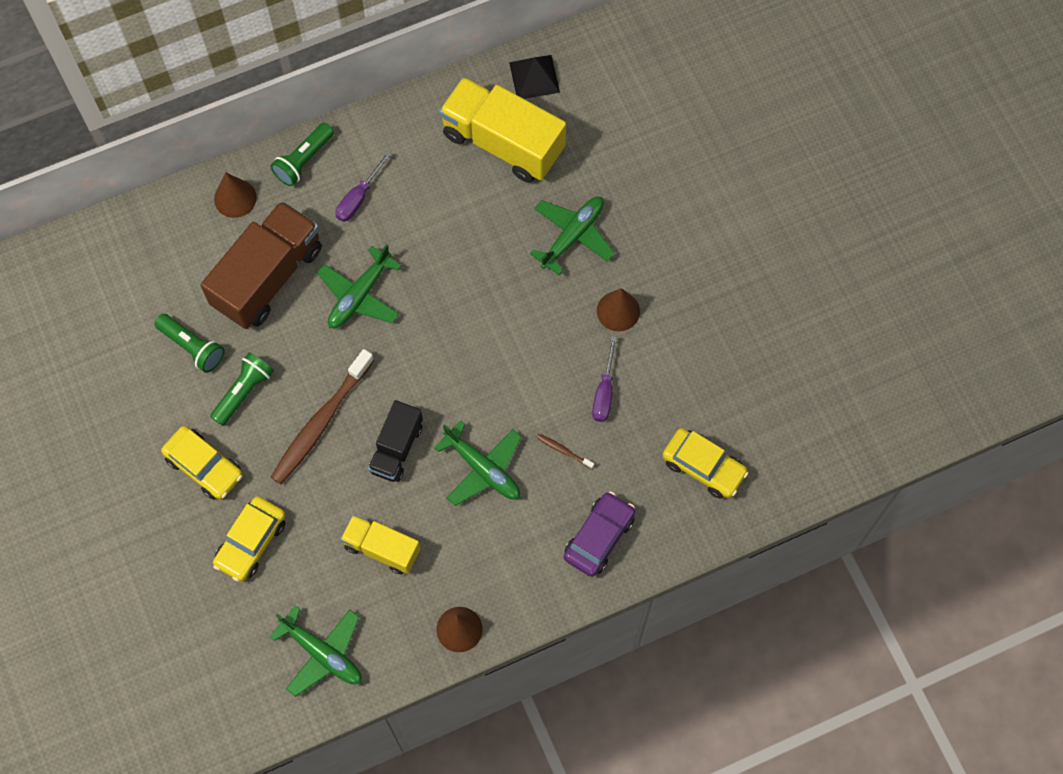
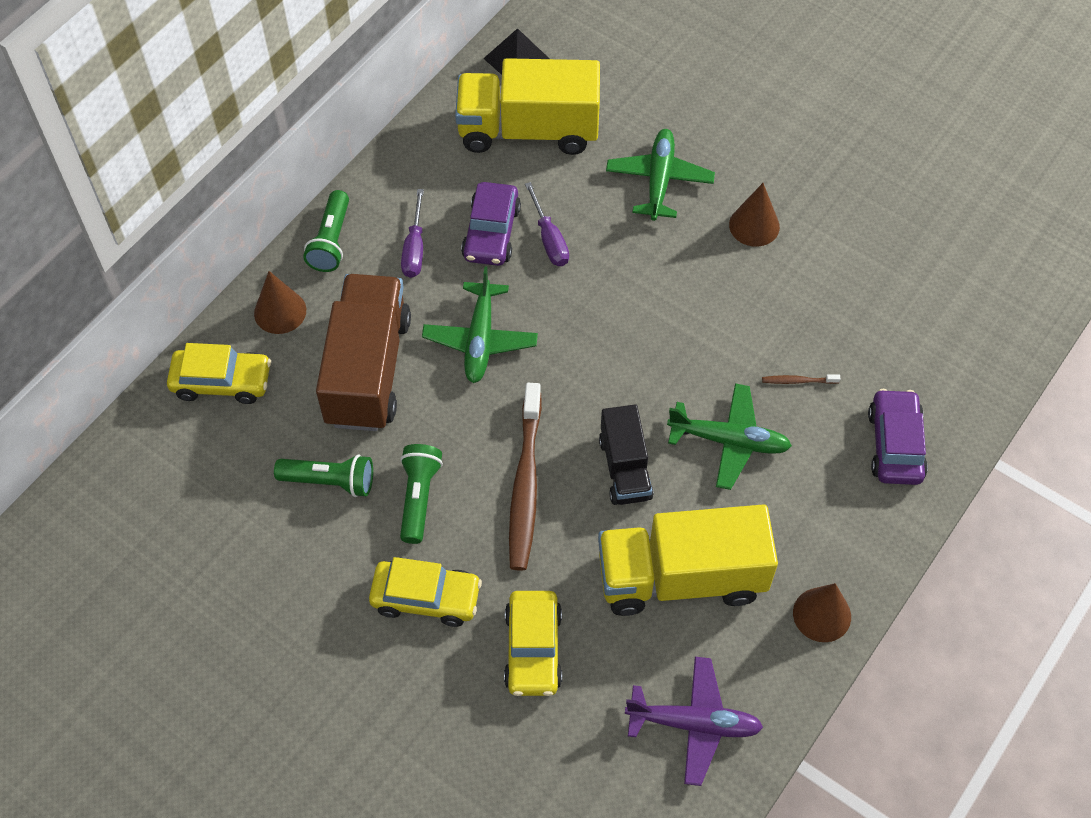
camera: 30 degrees left, 10 degrees down
green plane [270,605,362,697] -> purple plane [625,657,763,786]
yellow truck [340,515,420,574] -> yellow truck [598,504,778,616], size x1.75
purple screwdriver [592,336,617,422] -> purple screwdriver moved to [525,182,569,266]
yellow car [662,428,748,499] -> yellow car moved to [167,343,271,404]
none -> purple car [461,182,521,266]

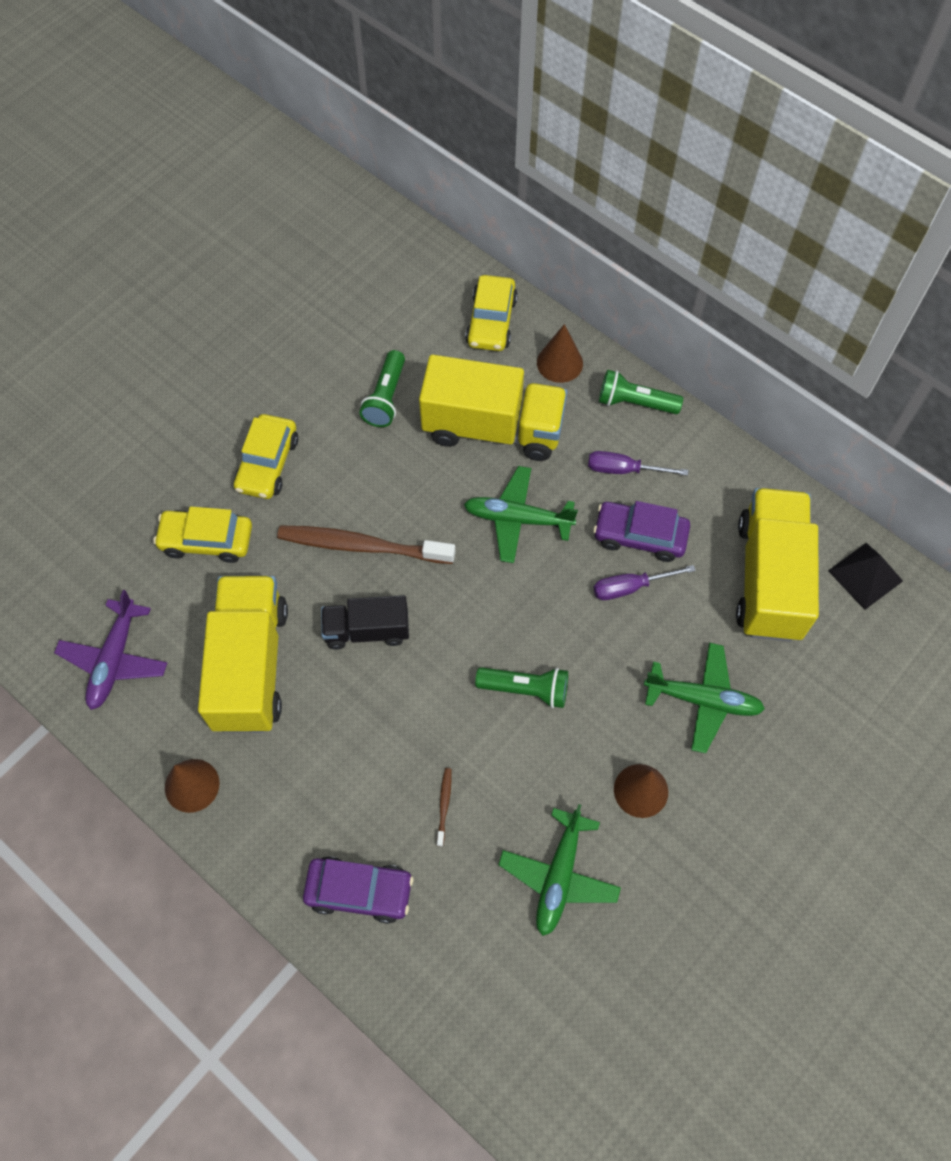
camera: 95 degrees right, 5 degrees up
brown truck [316,274,411,431] -> yellow truck [419,355,567,461]
green flashlight [400,444,443,544] -> green flashlight moved to [475,667,568,708]
green plane [667,383,792,490] -> green plane moved to [498,804,621,936]

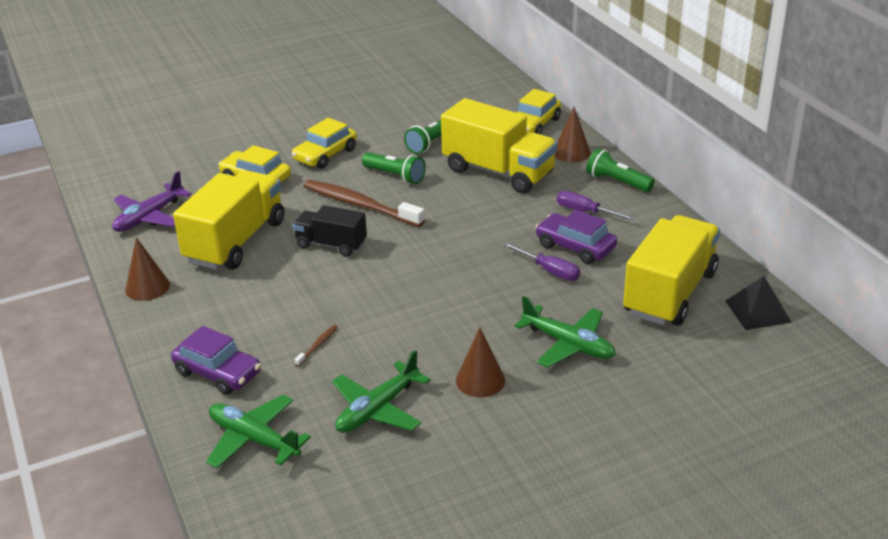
camera: 25 degrees right, 30 degrees down
green plane [464,466,578,563] -> green plane moved to [206,395,311,468]
green flashlight [475,667,568,708] -> green flashlight moved to [362,152,426,184]
purple screwdriver [594,565,696,600] -> purple screwdriver turned 150 degrees counterclockwise [503,243,580,281]

